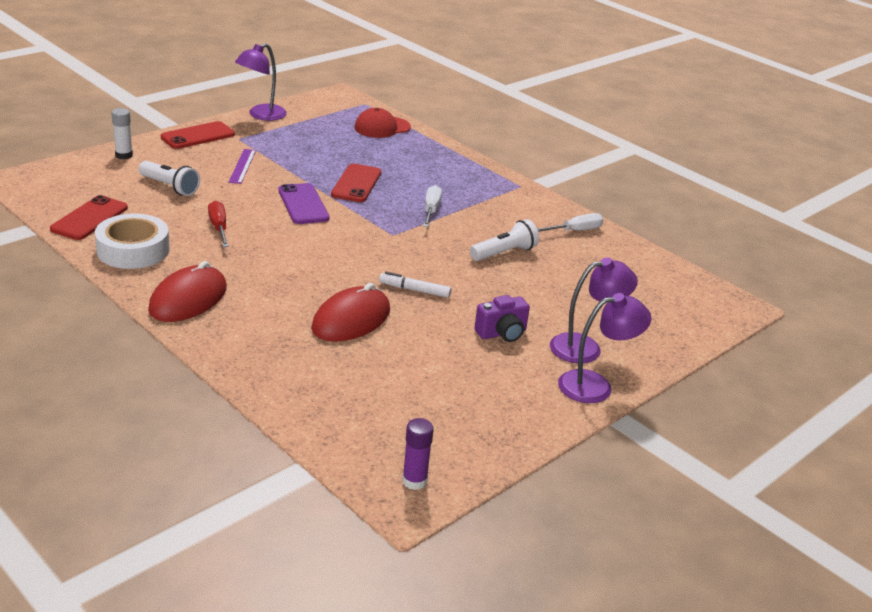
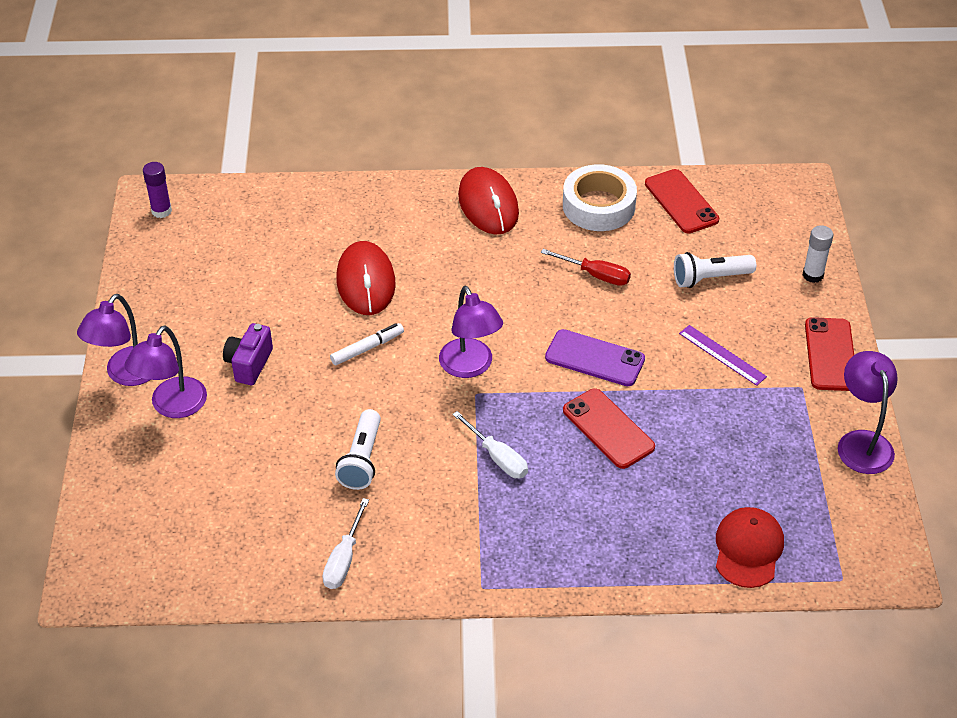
camera: 135 degrees right, 15 degrees up
none -> purple lamp [439,286,503,378]

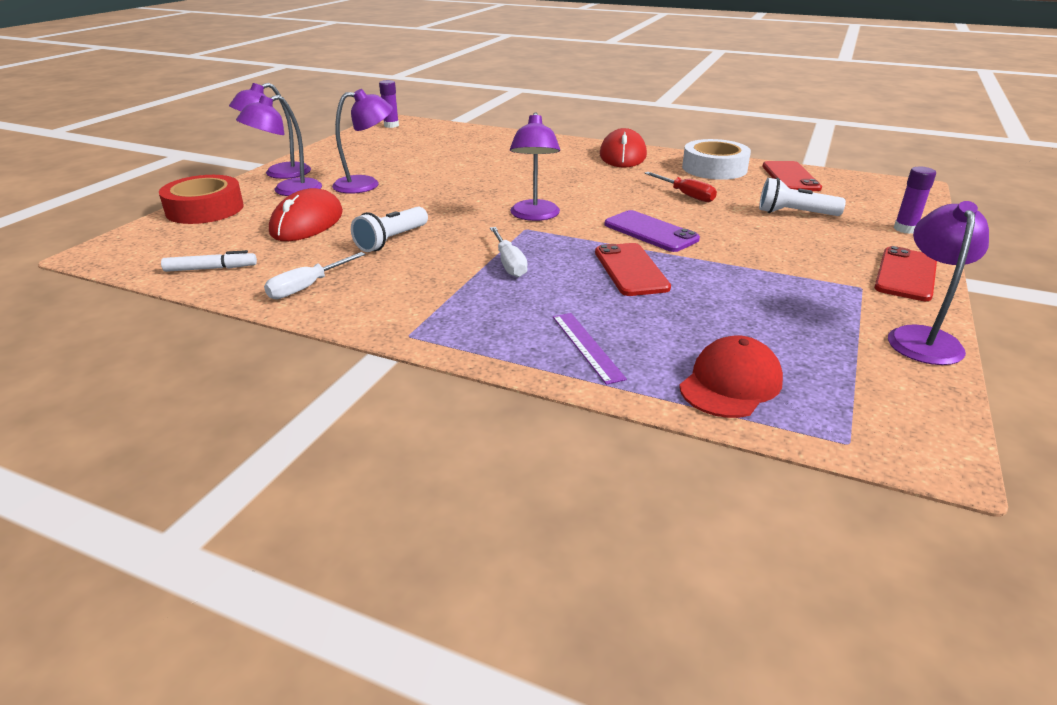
camera: 25 degrees right, 15 degrees down
purple camera [223,323,273,385] -> purple lamp [332,89,393,194]
white marker [330,323,404,365] -> white marker moved to [161,250,257,272]
red mouse [336,241,396,315] -> red mouse moved to [269,188,343,241]
purple ruler [679,325,767,386] -> purple ruler moved to [553,313,627,385]
white glue stick [803,225,833,283] -> purple glue stick [894,166,936,234]
none -> red tape [159,175,244,224]

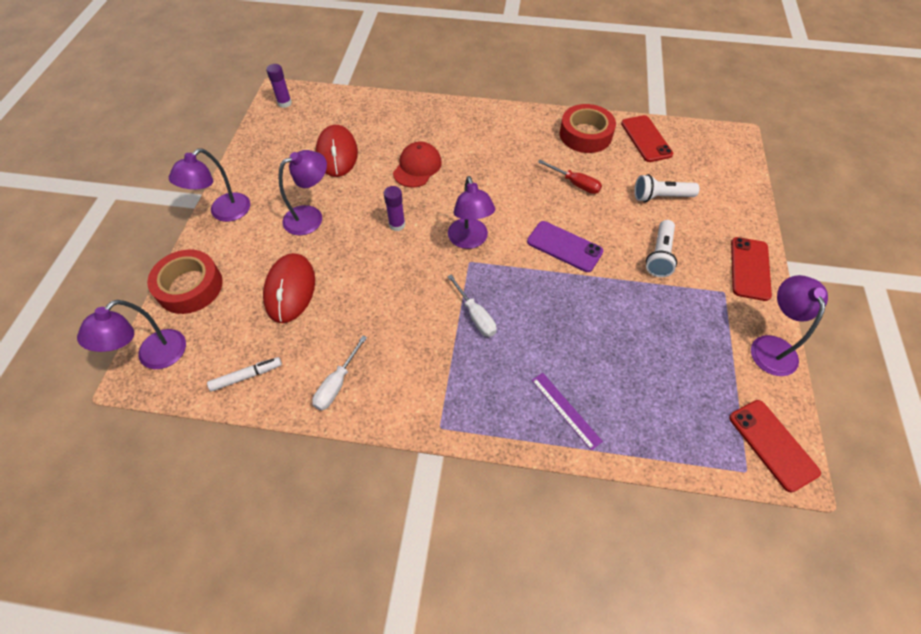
camera: 15 degrees left, 25 degrees up
purple lamp [236,95,322,196] -> purple lamp moved to [77,300,186,369]
white flashlight [351,206,428,252] -> white flashlight moved to [646,220,677,277]
red phone [595,243,671,296] -> red phone moved to [729,400,821,493]
red mouse [600,128,647,167] -> red mouse moved to [316,125,358,177]
red cap [679,335,783,418] -> red cap moved to [393,142,442,187]
white tape [682,139,751,180] -> red tape [560,104,616,153]
purple glue stick [894,166,936,234] -> purple glue stick moved to [384,186,405,231]

